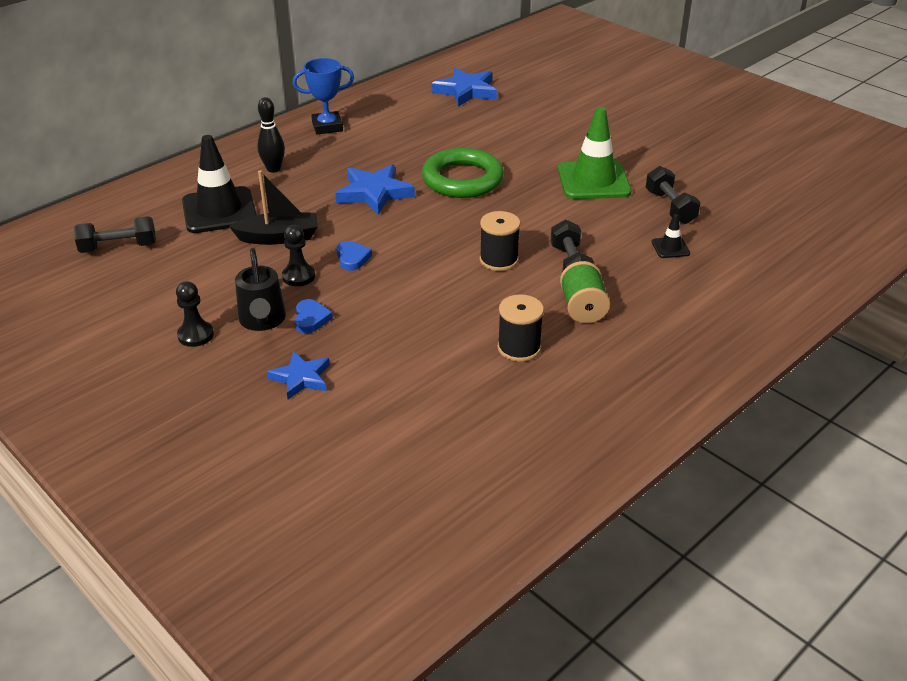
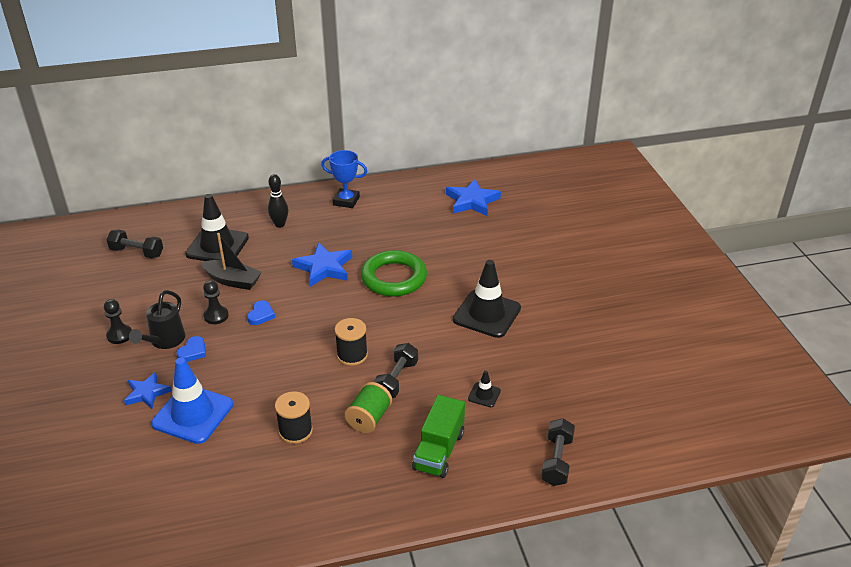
camera: 30 degrees right, 0 degrees up
green traffic cone [558,107,631,199] -> black traffic cone [453,260,521,338]
black dumbbell [646,166,701,224] -> black dumbbell moved to [541,418,575,486]
none -> blue traffic cone [151,357,233,444]
none -> green truck [412,395,465,478]

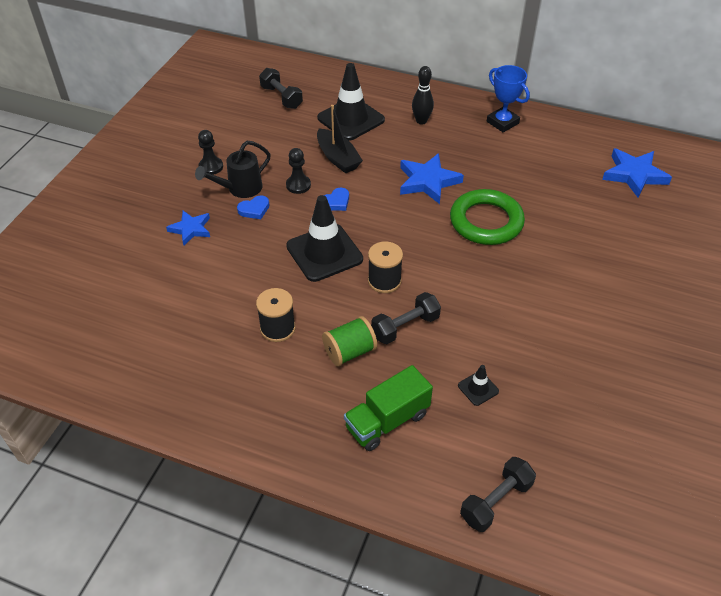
camera: 35 degrees right, 10 degrees up
blue traffic cone [151,357,233,444] -> none
black traffic cone [453,260,521,338] -> black traffic cone moved to [286,195,363,282]

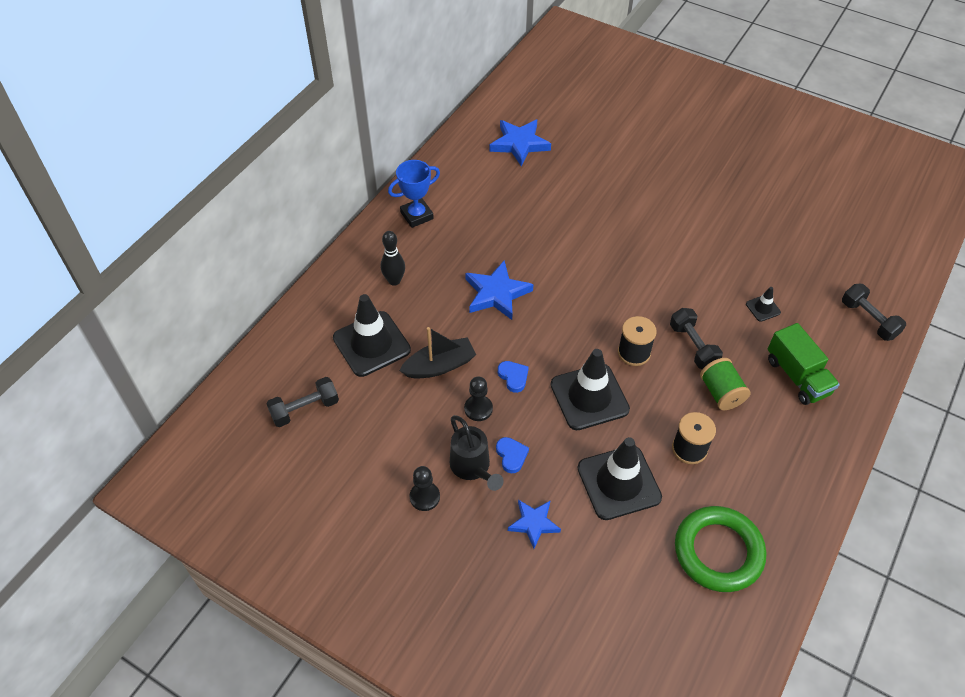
camera: 80 degrees left, 5 degrees up
green ring [450,189,525,245] -> green ring moved to [675,506,766,592]
none -> black traffic cone [578,437,662,520]

